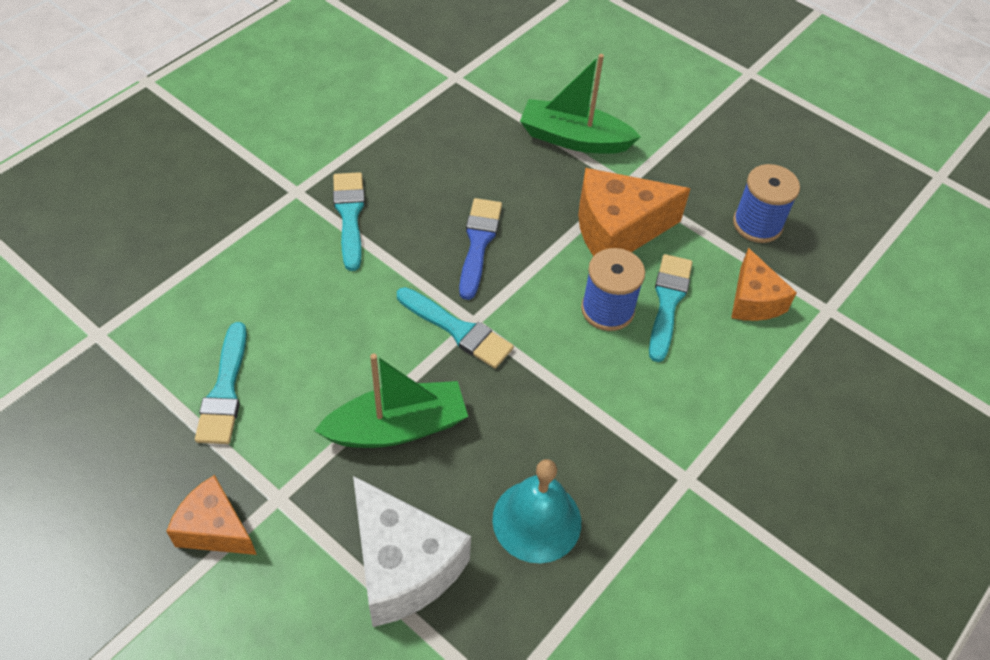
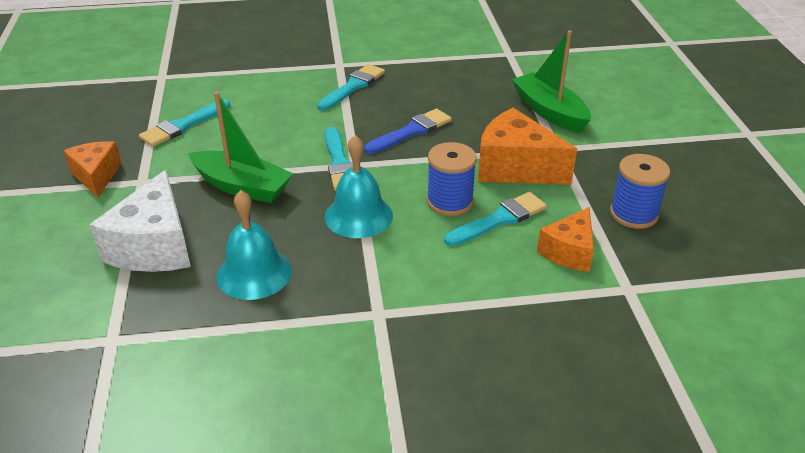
camera: 45 degrees right, 15 degrees down
none -> turquoise bell [325,135,393,238]

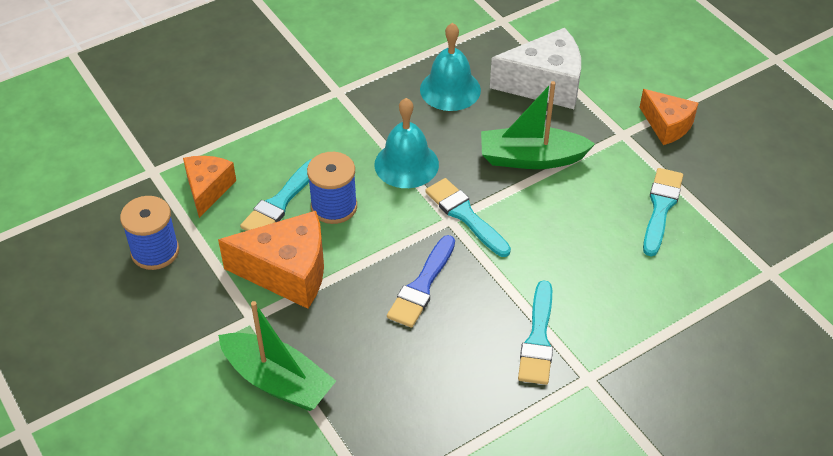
camera: 155 degrees right, 10 degrees up
white cheese [89,170,191,272] -> white cheese turned 105 degrees clockwise [490,28,581,109]

